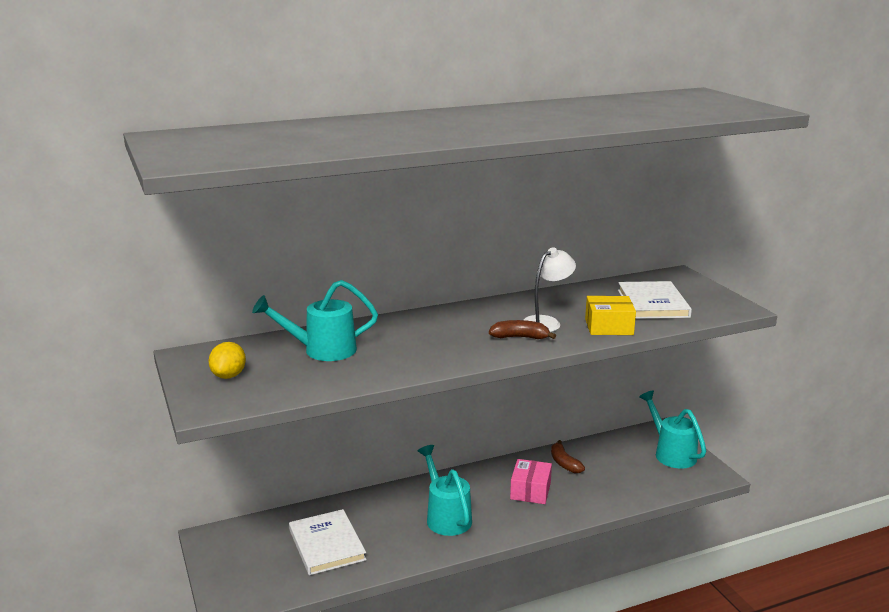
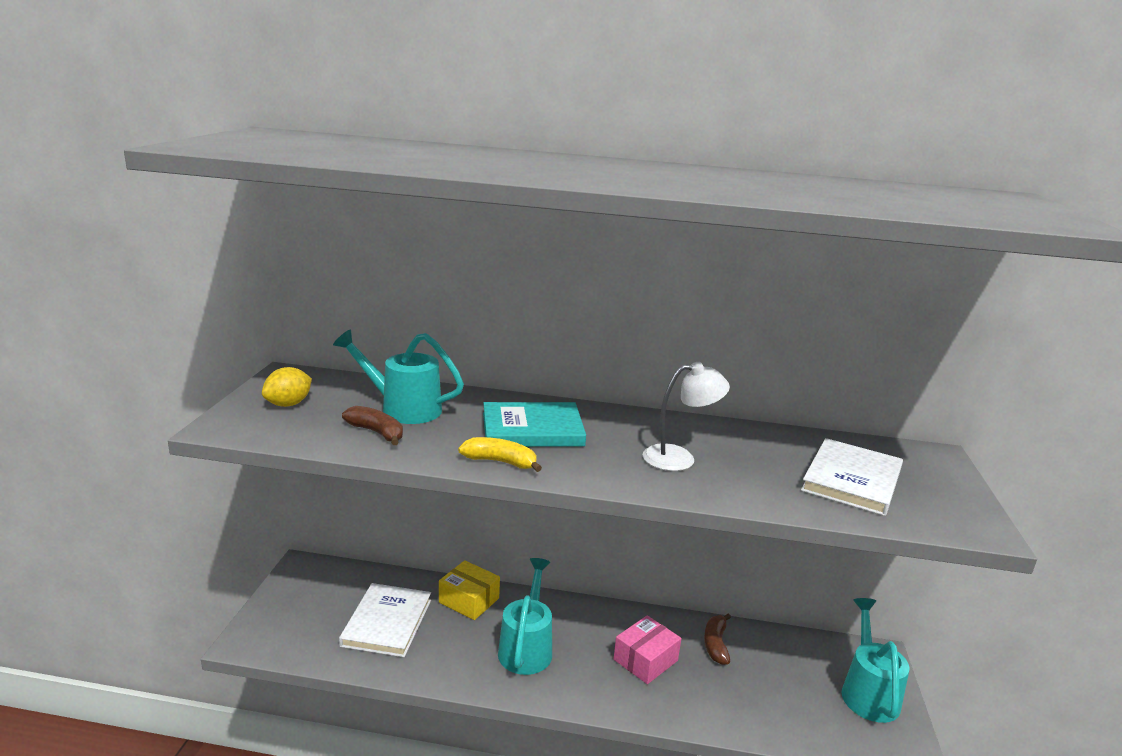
camera: 30 degrees right, 0 degrees up
brown banana [489,320,556,339] -> brown banana moved to [342,406,403,445]
yellow box [585,296,636,335] -> yellow box moved to [439,560,500,620]
none -> yellow banana [458,437,542,472]
none -> turquoise book [483,402,586,447]

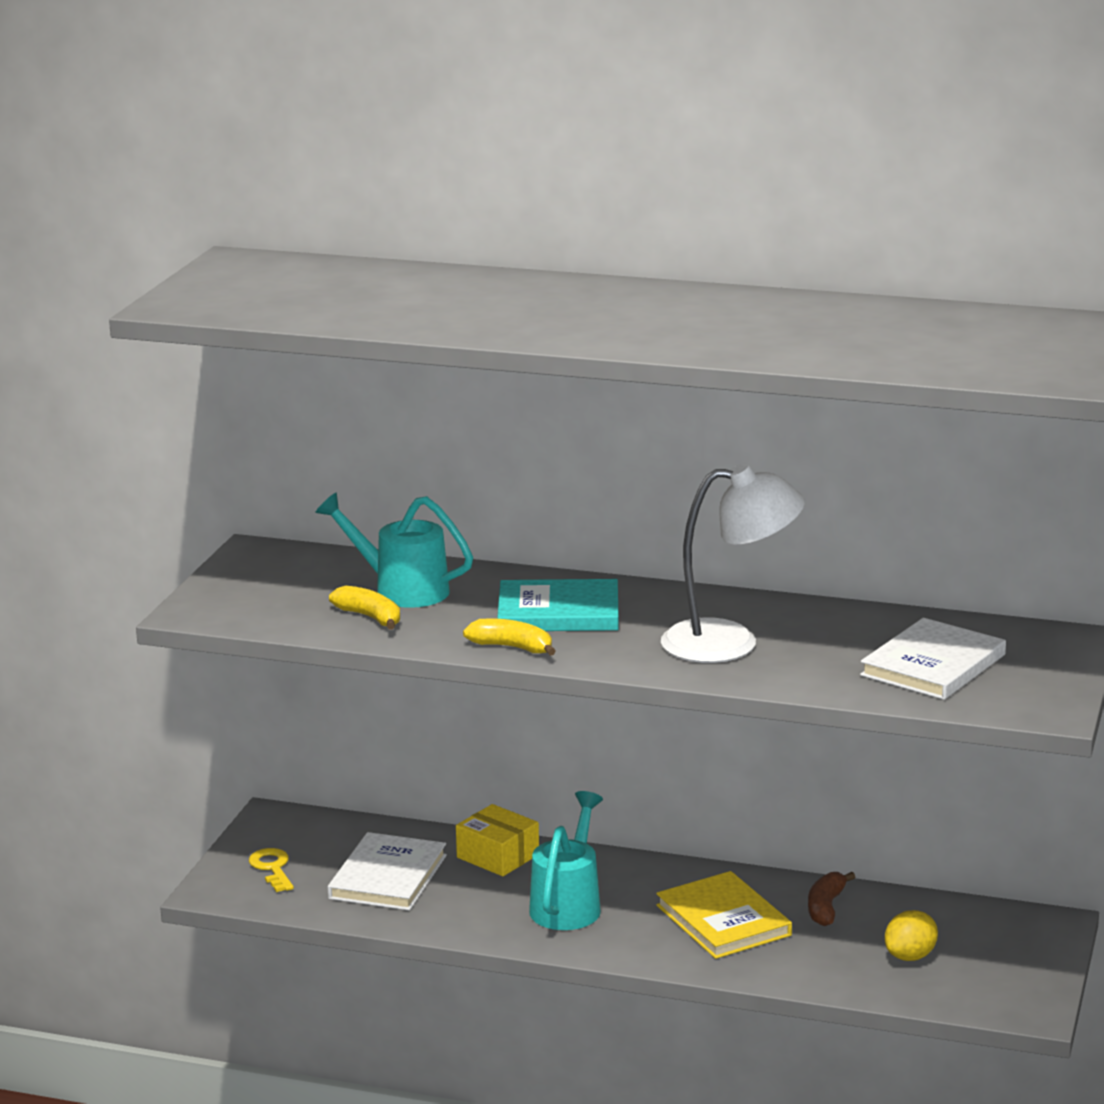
camera: 10 degrees right, 0 degrees up
yellow lemon [262,367,312,407] -> yellow lemon moved to [885,910,938,961]
brown banana [342,406,403,445] -> yellow banana [329,586,400,630]
pink box [614,615,681,684] -> yellow book [656,871,792,959]
white lamp [642,362,730,471] -> white lamp [661,463,805,663], size x1.52
turquoise watering can [842,598,910,723] -> none
none -> yellow key [249,848,294,892]

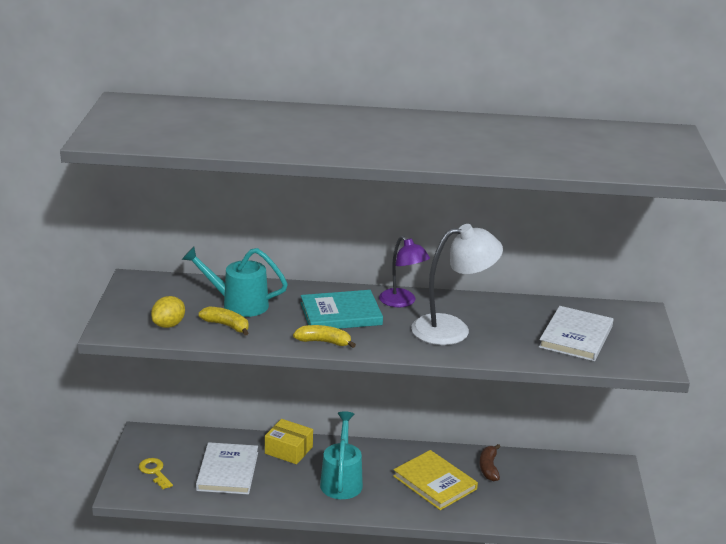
camera: 15 degrees left, 5 degrees up
yellow lemon [885,910,938,961] -> yellow lemon moved to [151,296,185,328]
none -> purple lamp [379,236,430,307]

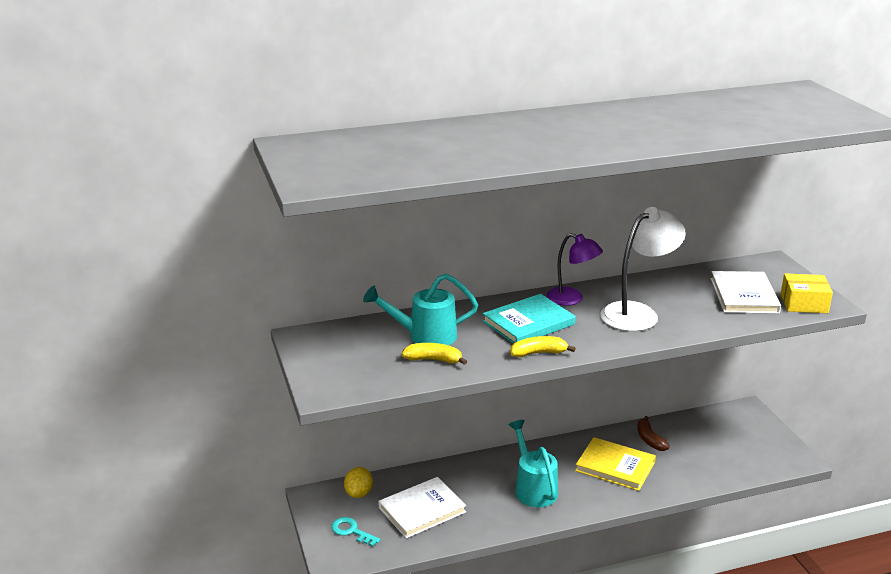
camera: 20 degrees left, 0 degrees up
yellow key [139,458,173,489] -> turquoise key [331,517,380,547]
yellow lemon [151,296,185,328] -> yellow lemon moved to [344,467,373,498]
white book [196,442,258,495] -> white book turned 75 degrees clockwise [378,477,466,538]
yellow box [265,419,313,464] -> yellow box moved to [781,273,833,313]

